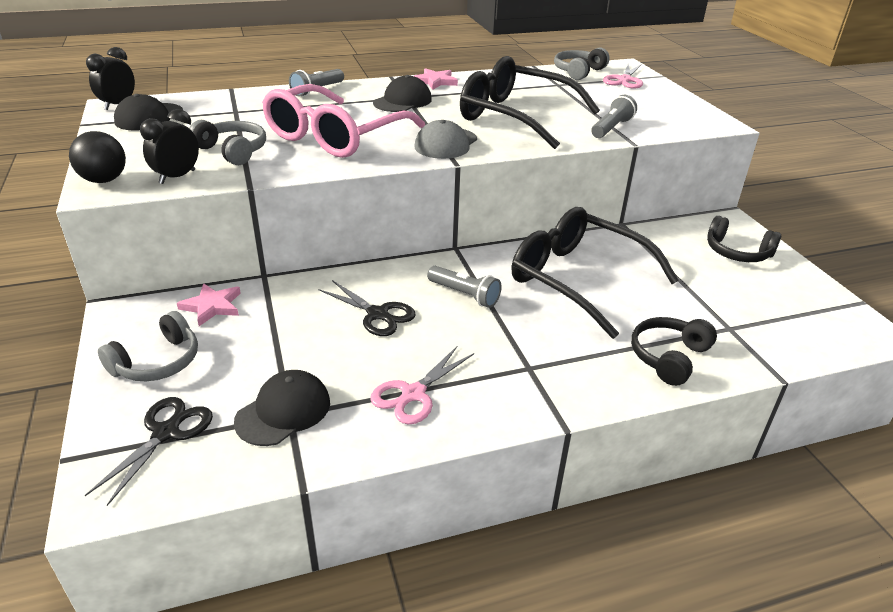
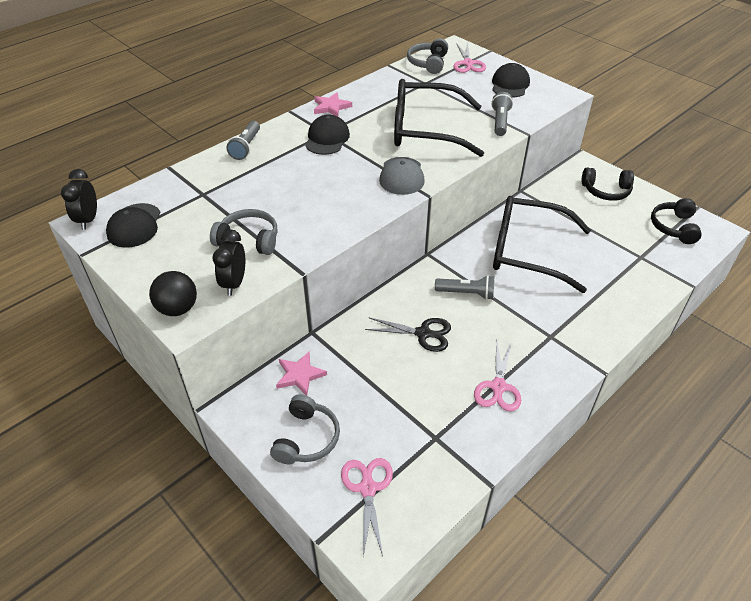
camera: 25 degrees left, 10 degrees up
black scissors [85,397,213,506] -> pink scissors [341,458,393,556]
black cap [234,370,330,446] -> black cap moved to [492,63,530,98]
pink glasses [262,84,425,158] -> none
black headphones [631,317,717,386] -> black headphones moved to [651,198,702,244]

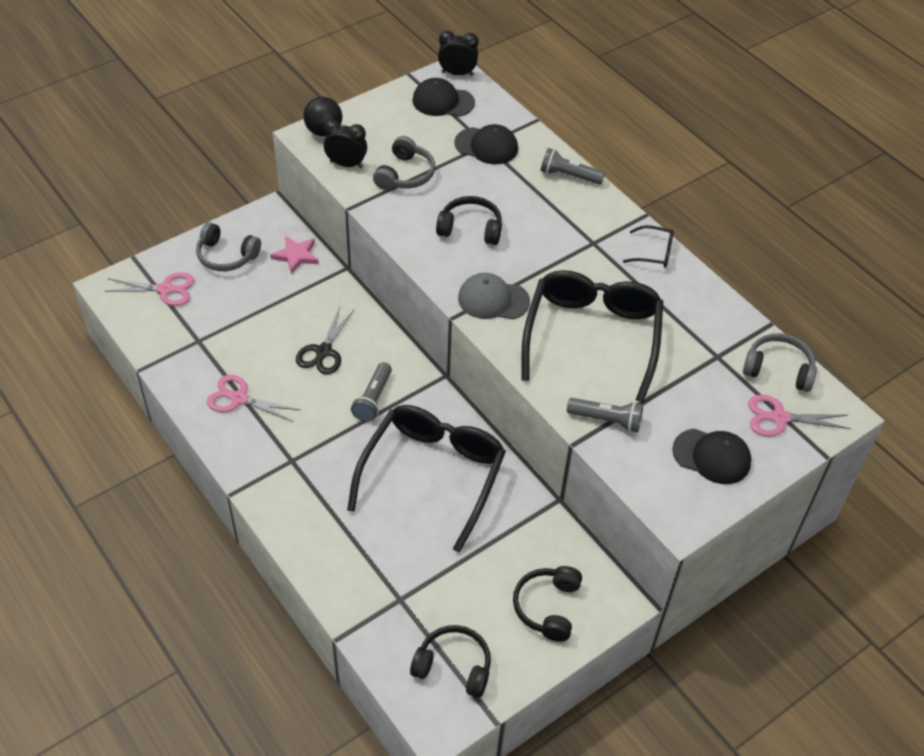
camera: 95 degrees right, 5 degrees up
black cap [305,114,350,155] -> black cap moved to [454,124,518,164]
pink star [314,92,352,117] -> black glasses [623,225,674,268]
none -> black headphones [436,196,502,245]

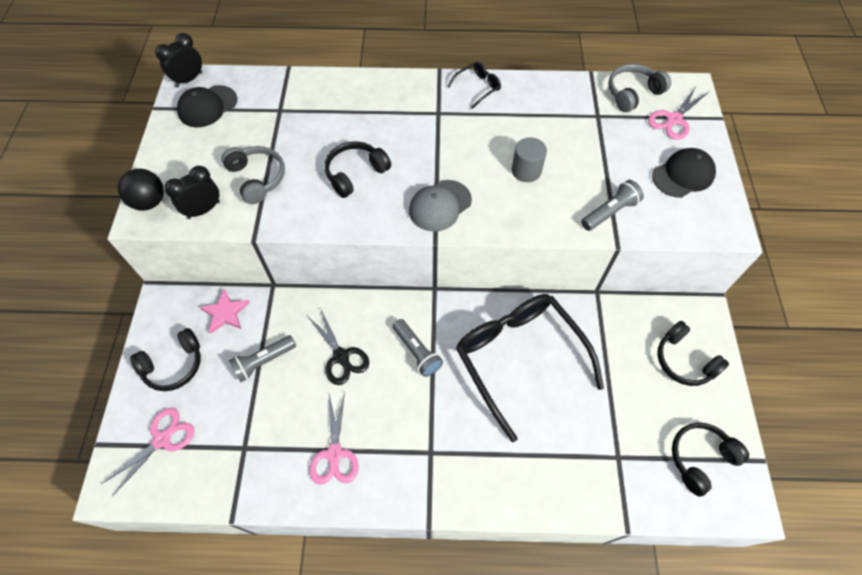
camera: 50 degrees left, 10 degrees up
grey headphones [196,222,261,271] -> black headphones [130,328,201,391]
pink scissors [207,375,300,422] -> pink scissors turned 60 degrees counterclockwise [310,392,358,485]
black cap [454,124,518,164] -> none
black glasses [521,270,663,403] -> grey cylinder [511,137,547,182]
grey flashlight [540,148,605,185] -> grey flashlight moved to [229,335,296,382]

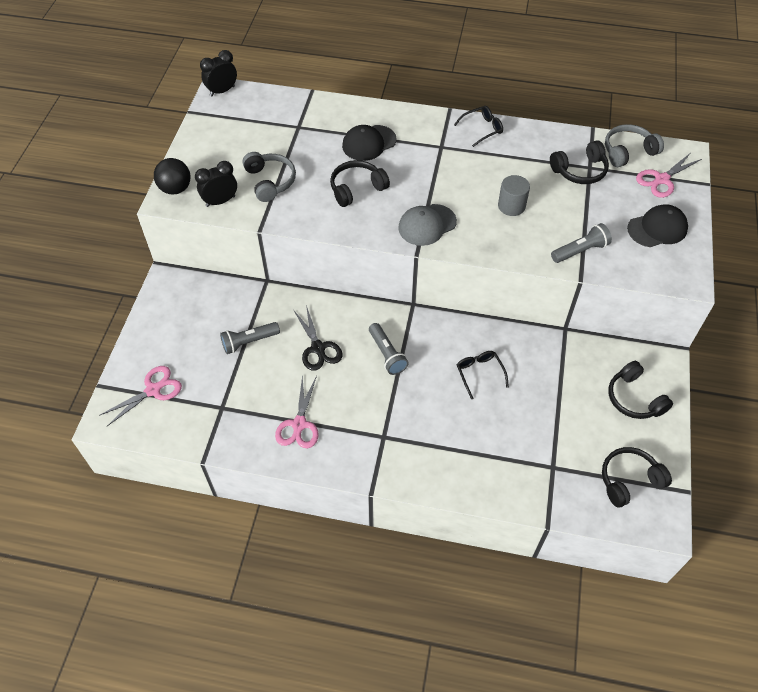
camera: 10 degrees right, 5 degrees down
black headphones [130,328,201,391] -> black headphones moved to [550,140,609,184]
black cap [177,85,238,127] -> black cap moved to [342,125,397,161]
pink star [200,289,250,334] -> none
black glasses [456,294,604,442] -> black glasses [457,351,509,399], size x0.40

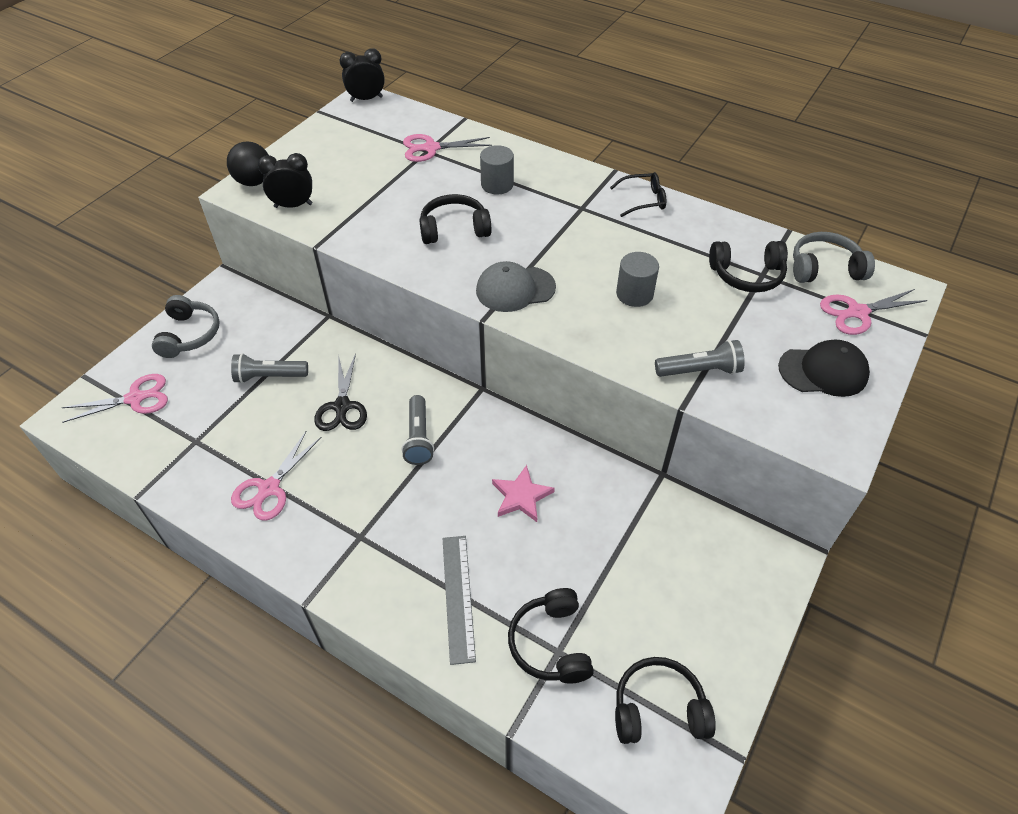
camera: 20 degrees right, 5 degrees down
grey headphones [242,152,296,202] -> grey headphones moved to [152,295,220,358]
black cap [342,125,397,161] -> grey cylinder [480,145,514,194]
black glasses [457,351,509,399] -> pink star [492,465,555,522]
black headphones [608,361,673,419] -> black headphones moved to [508,588,594,683]
none -> pink scissors [403,134,492,162]
none -> grey ruler [442,536,476,665]

